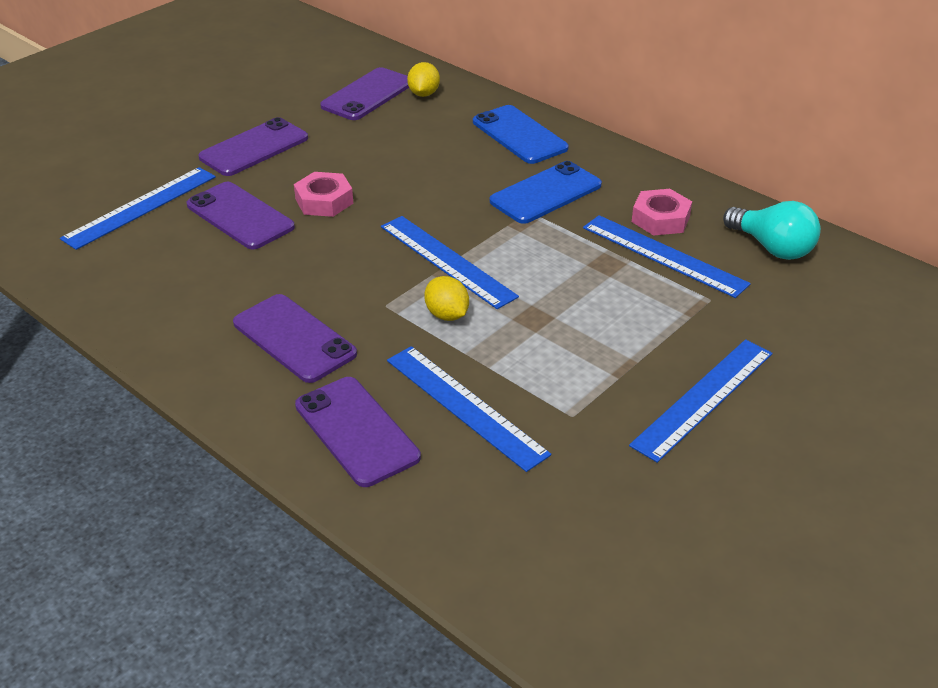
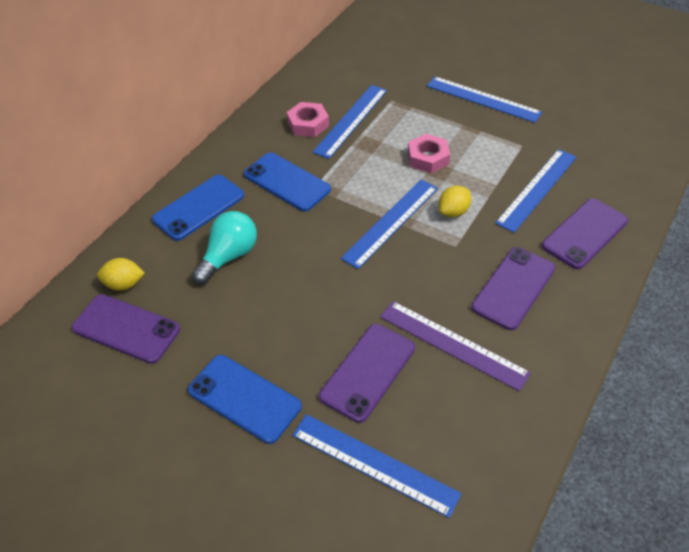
camera: 100 degrees left, 10 degrees up
purple phone [199,117,308,176] -> blue phone [188,355,302,444]
pink nut [294,172,353,217] -> pink nut moved to [408,134,450,173]
turquoise light bulb [723,201,821,260] -> turquoise light bulb moved to [192,211,257,284]
none -> purple ruler [380,301,531,392]

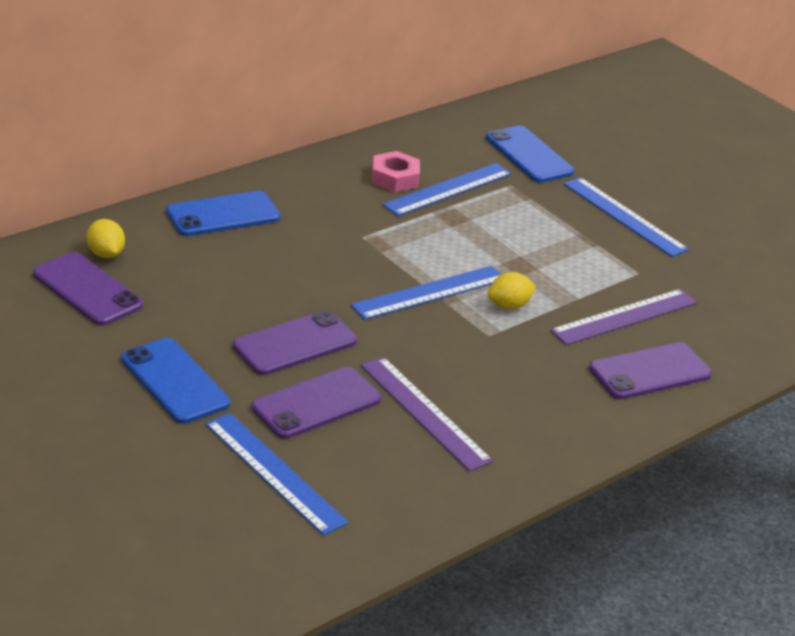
camera: 15 degrees right, 15 degrees down
yellow lemon [97,258,145,291] -> yellow lemon turned 45 degrees clockwise [87,219,125,258]
turquoise light bulb [192,211,257,284] -> none
blue phone [244,152,331,212] -> blue phone moved to [486,126,574,183]
pink nut [408,134,450,173] -> none
purple phone [471,247,555,330] -> purple phone moved to [232,310,357,375]
blue ruler [495,149,577,233] -> purple ruler [550,289,697,345]

